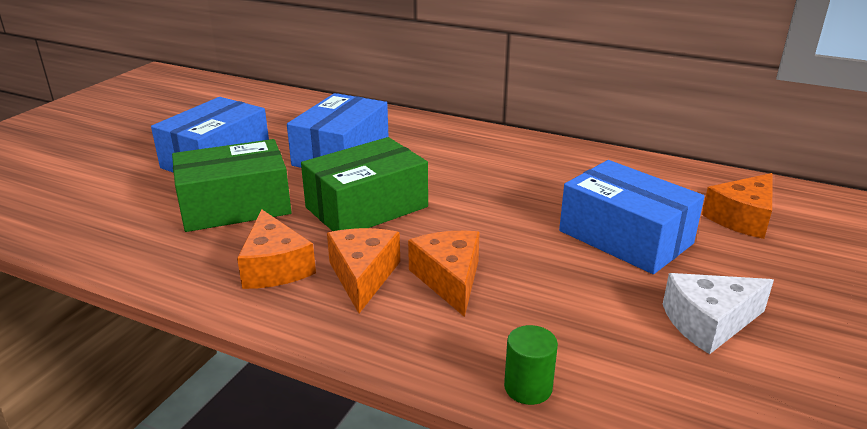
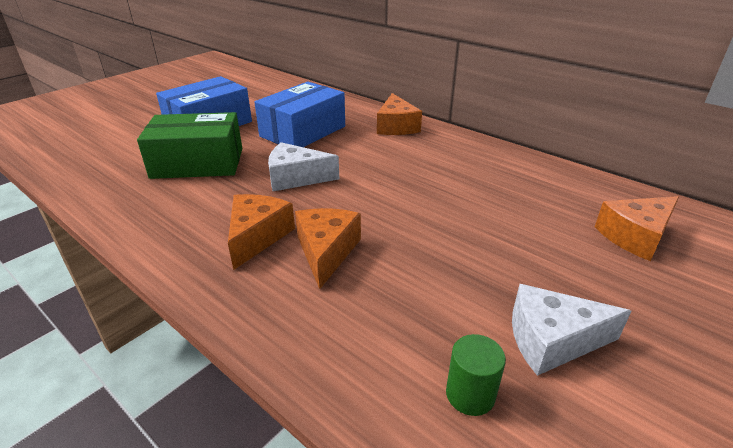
camera: 15 degrees right, 5 degrees up
orange cheese [237,209,316,289] -> orange cheese moved to [377,93,422,135]
green box [301,137,428,231] -> white cheese [268,142,339,191]
green cylinder [504,325,558,405] -> green cylinder moved to [446,334,506,416]
blue box [559,160,705,274] -> none

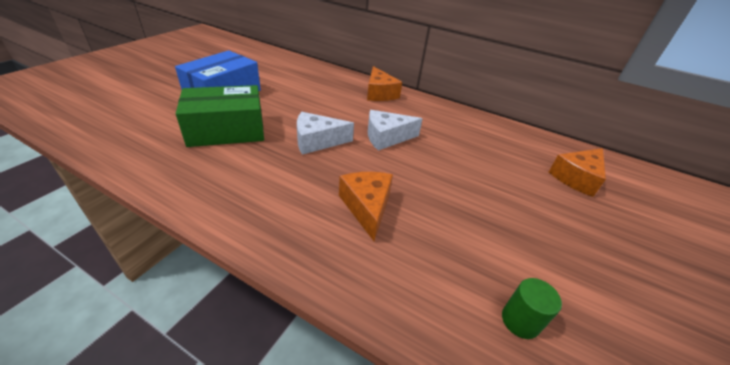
camera: 15 degrees left, 5 degrees up
orange cheese [228,194,295,270] -> none
blue box [254,82,345,147] -> none
white cheese [512,284,631,376] -> white cheese moved to [368,110,423,151]

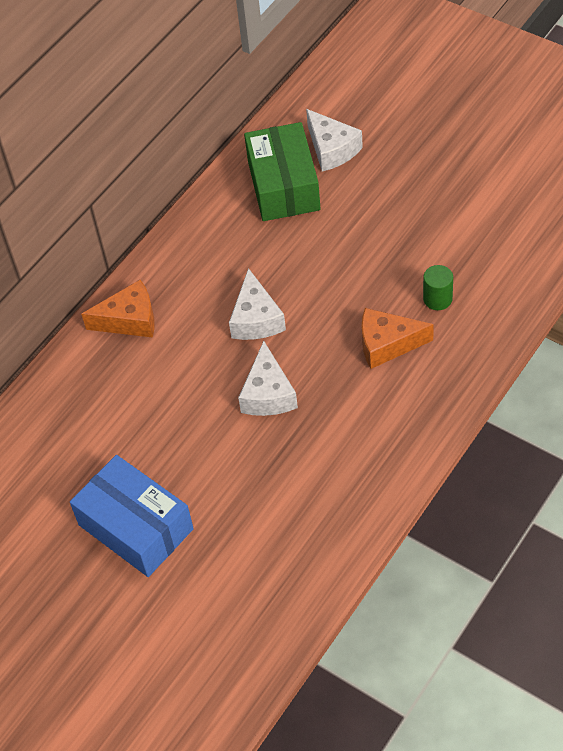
camera: 75 degrees left, 15 degrees up
green box [176,85,264,147] -> green box moved to [244,122,321,221]
green cylinder [502,278,562,339] -> green cylinder moved to [423,265,453,310]
orange cheese [549,148,606,197] -> white cheese [306,109,363,172]

